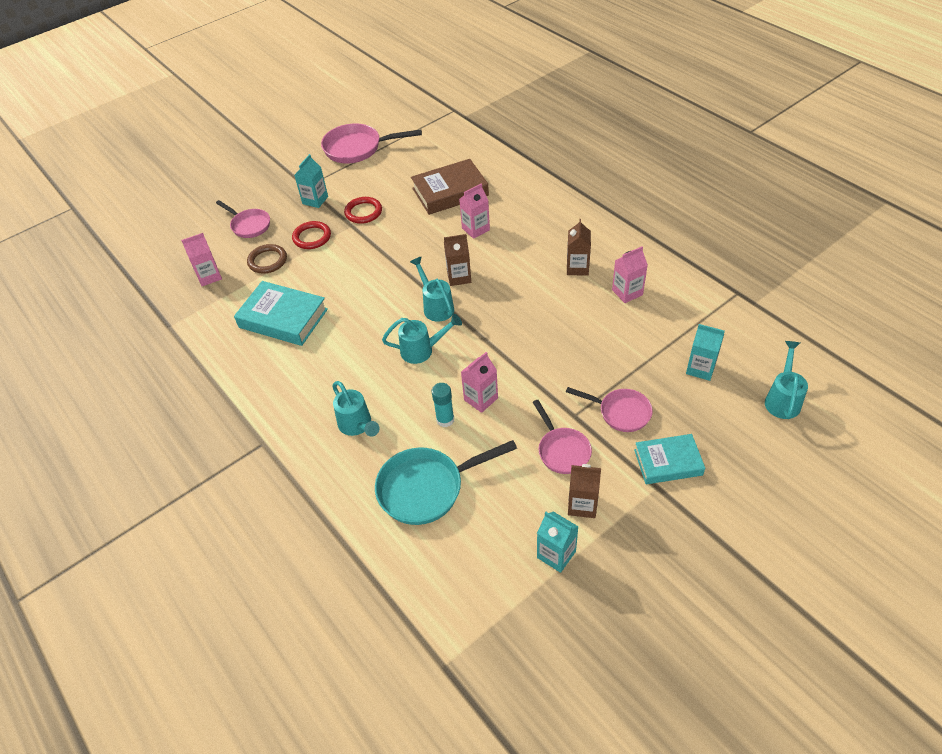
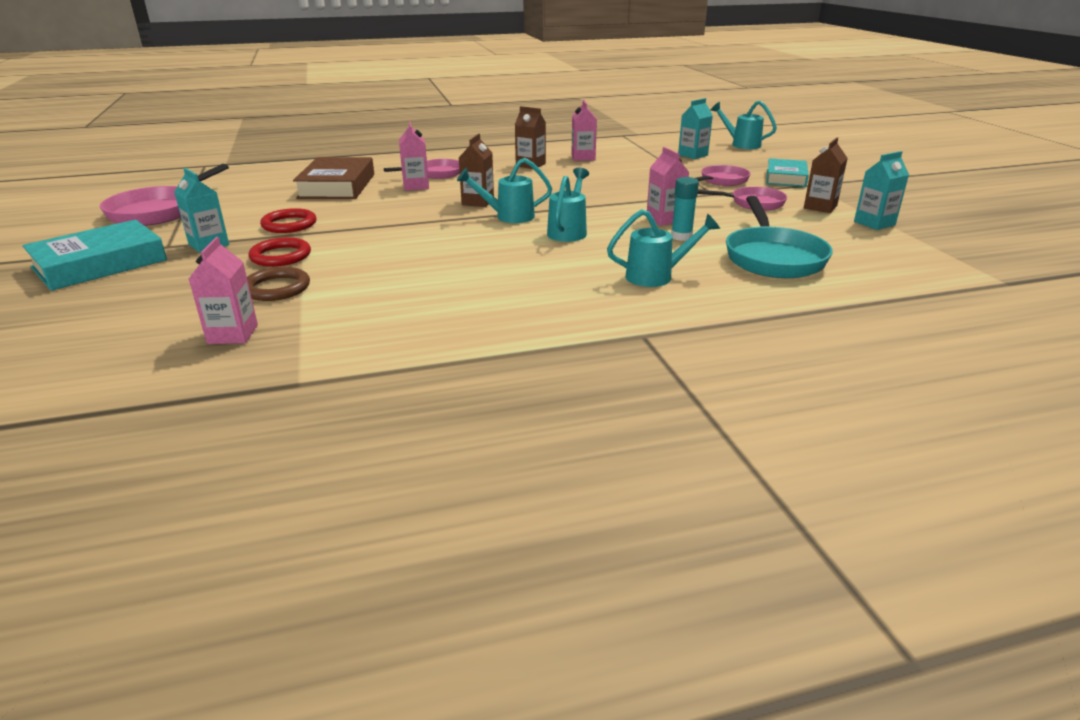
camera: 70 degrees left, 20 degrees down
pink pan [216,200,270,238] -> pink pan moved to [384,159,460,179]
turquoise book [234,281,328,346] -> turquoise book moved to [22,219,167,291]

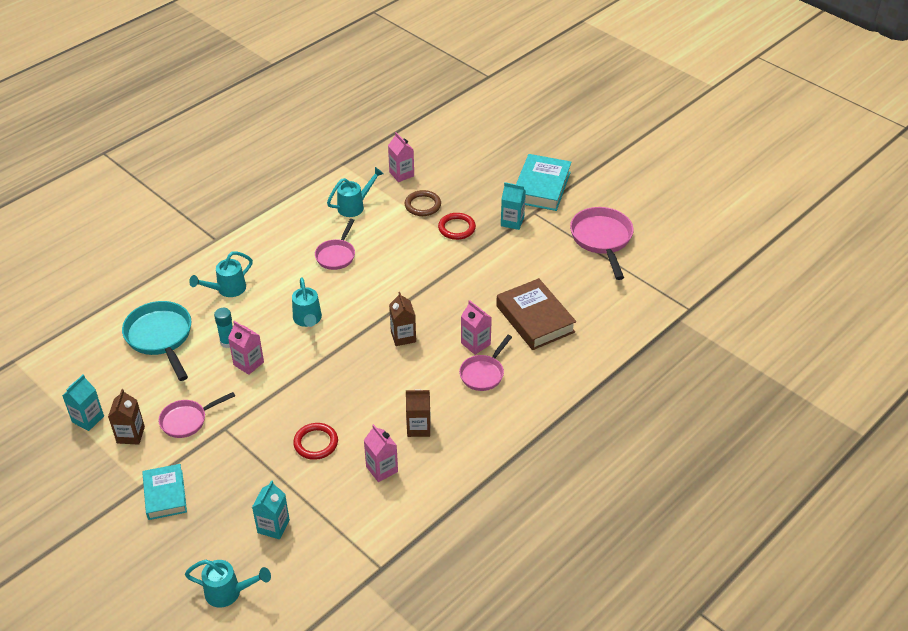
camera: 150 degrees right, 15 degrees up
red ring [260,208,316,233] -> red ring moved to [293,423,338,460]
turquoise watering can [457,158,552,223] -> turquoise watering can moved to [327,167,384,217]
pink pan [695,165,751,186] -> pink pan moved to [315,219,355,270]

